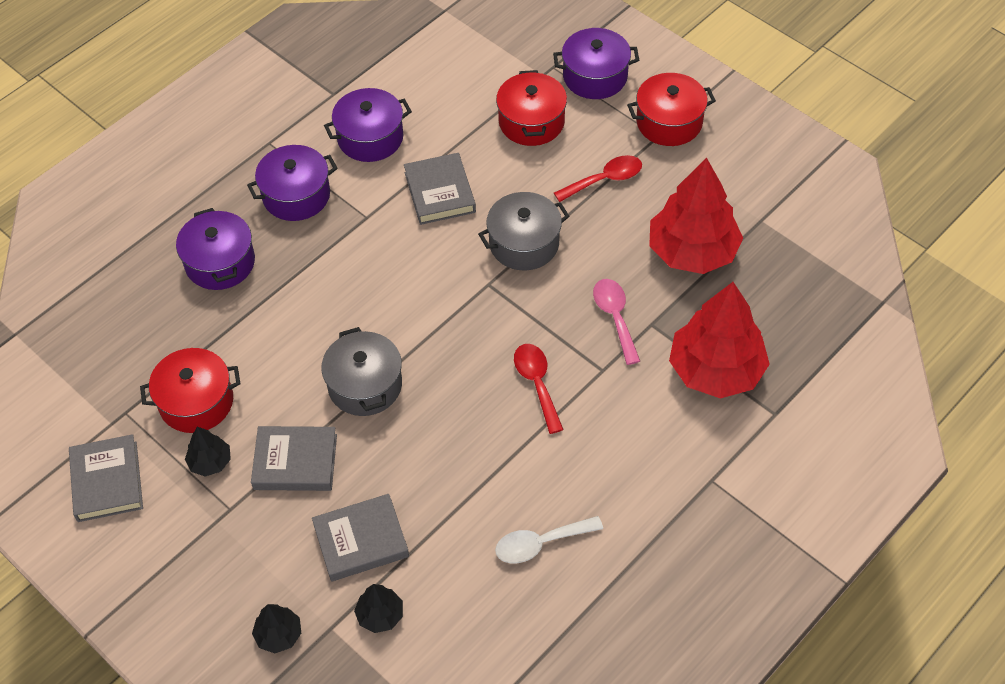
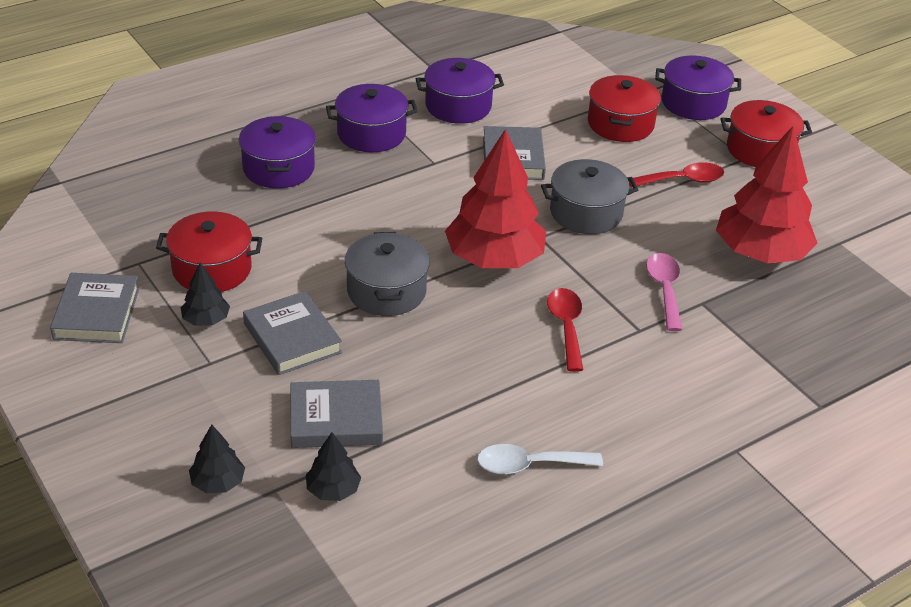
camera: 10 degrees right, 15 degrees down
grey book [251,426,337,491] -> grey book turned 45 degrees clockwise [243,291,342,375]
red tree [669,282,770,399] -> red tree moved to [445,129,546,268]

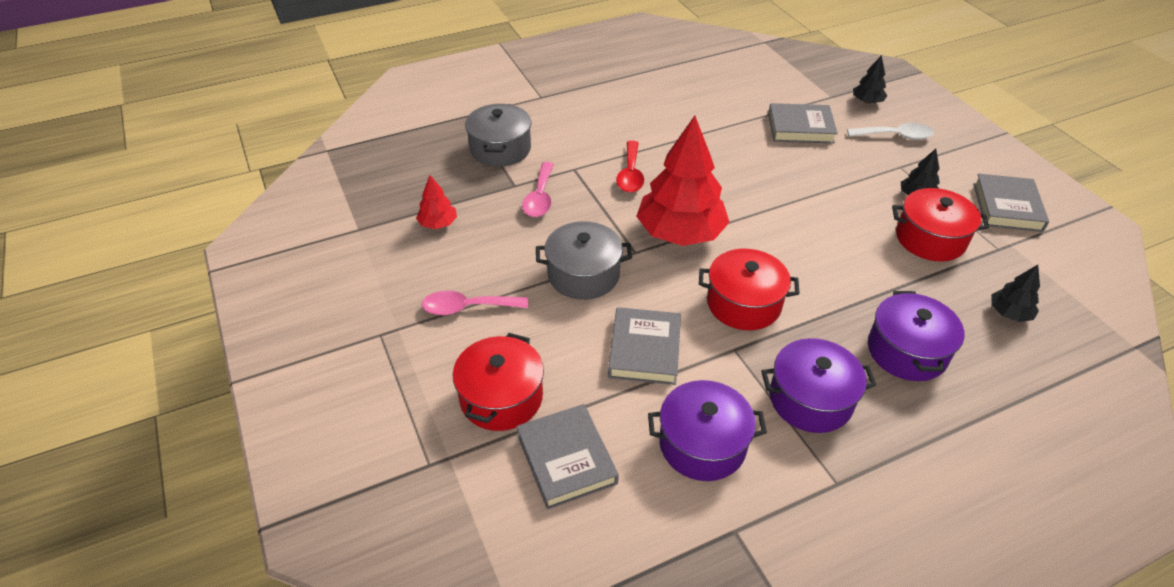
camera: 170 degrees left, 5 degrees up
grey book [243,291,342,375] -> grey book moved to [516,404,619,510]
black tree [306,432,361,501] -> black tree moved to [992,265,1040,322]
grey pot [344,232,430,316] -> grey pot moved to [465,104,531,167]
white spoon [477,444,603,474] -> white spoon moved to [847,123,934,140]
red spoon [629,162,724,188] -> pink spoon [422,291,528,315]
purple pot [655,55,741,120] -> none
red tree [716,126,818,263] -> red tree [416,175,457,229], size x0.45
red pot [721,100,812,167] -> red pot moved to [699,249,800,330]

